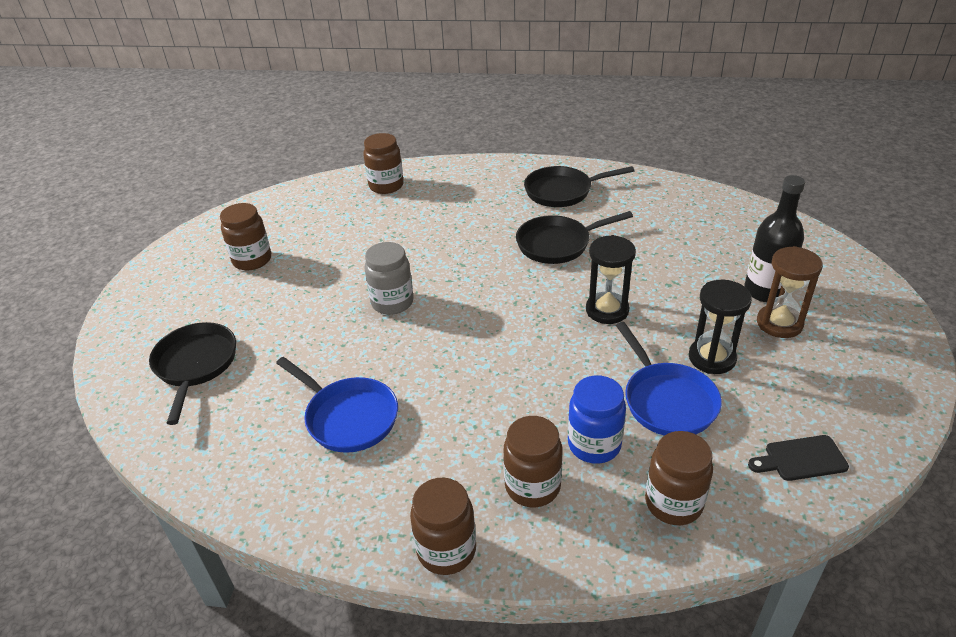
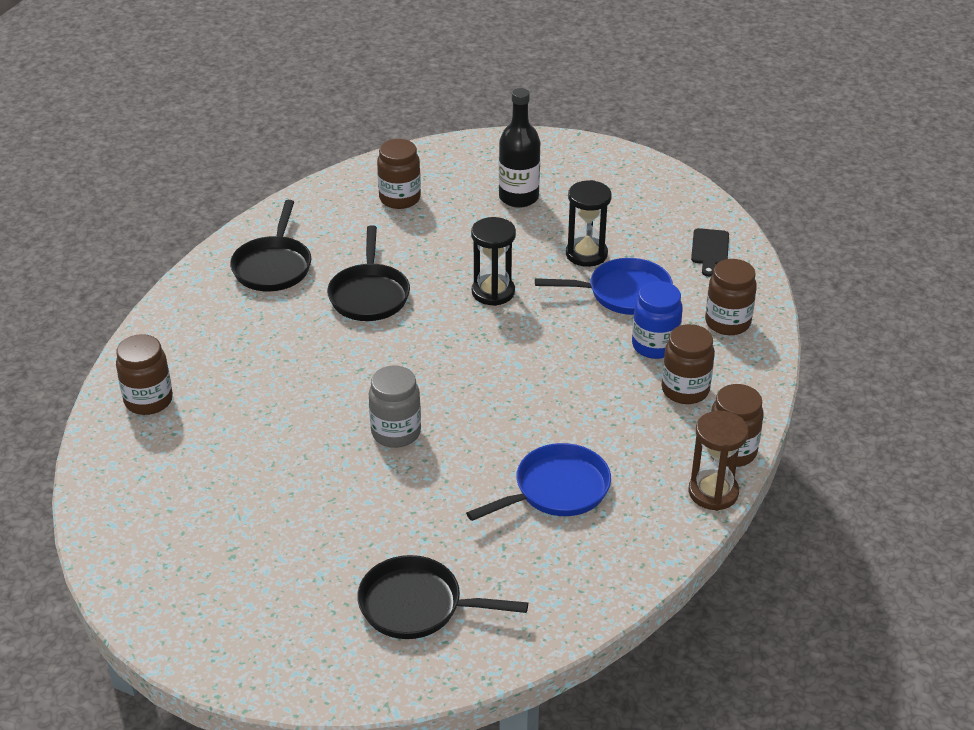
camera: 75 degrees left, 0 degrees up
brown jar [220,203,271,270] -> brown jar moved to [377,139,421,209]
brown hourglass [757,246,823,338] -> brown hourglass moved to [689,411,748,511]

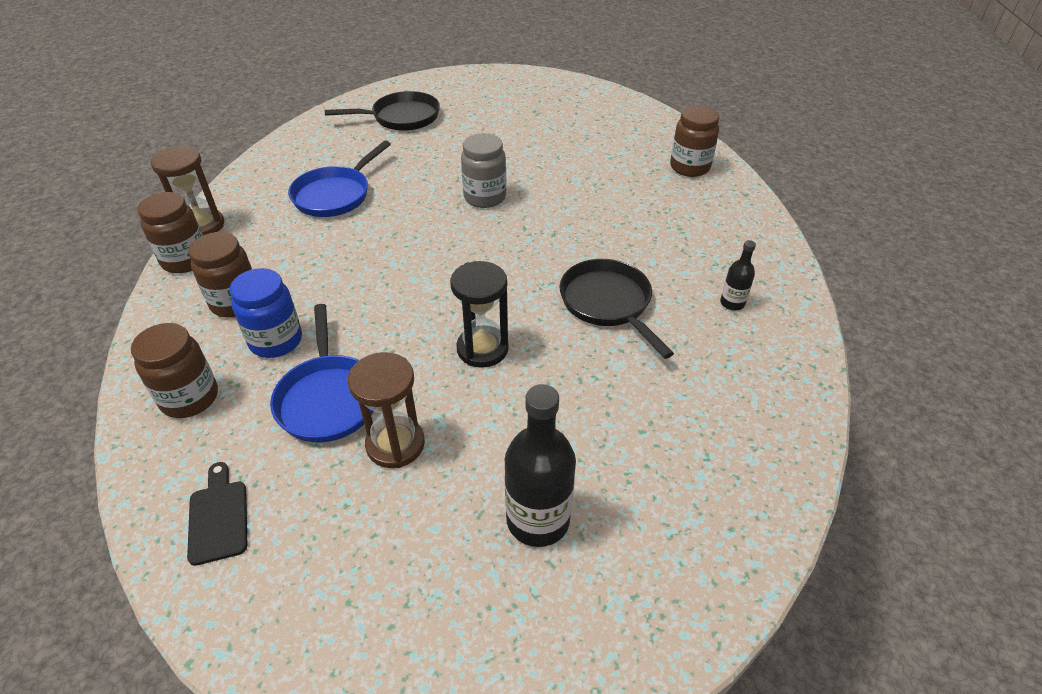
camera: 155 degrees right, 5 degrees up
black pan [230,200,311,291] -> black bottle [720,240,756,311]
brown jar [377,139,421,209] -> none
blue pan [535,258,673,315] -> blue pan turned 75 degrees counterclockwise [270,304,374,442]
black hourglass [566,180,612,267] -> brown hourglass [348,352,425,468]

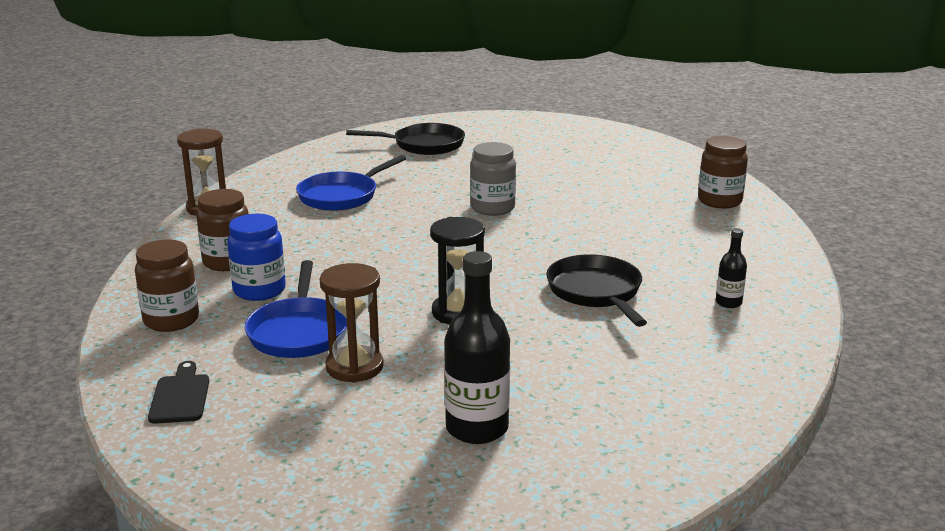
camera: 10 degrees right, 20 degrees down
brown jar [138,192,203,273] -> none

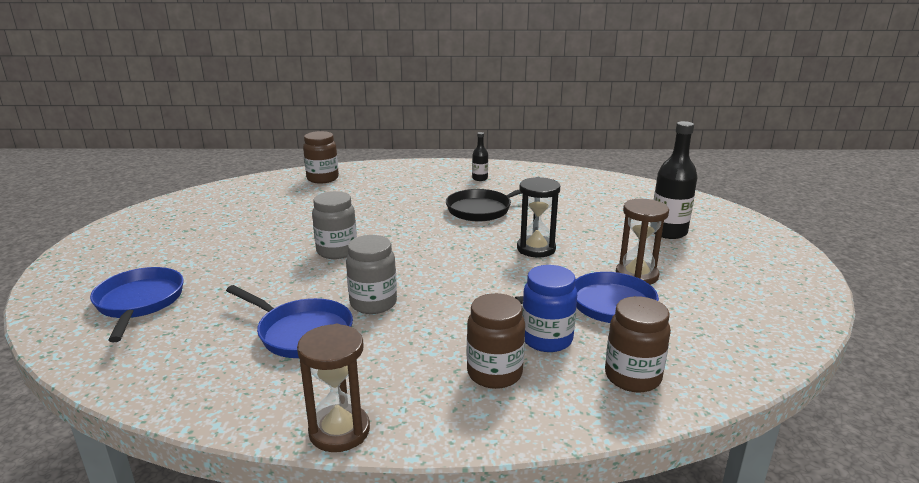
camera: 100 degrees left, 0 degrees up
black cutting board [148,361,209,424] -> none
black pan [346,123,465,155] -> blue pan [90,267,184,342]
none -> grey jar [346,235,397,314]

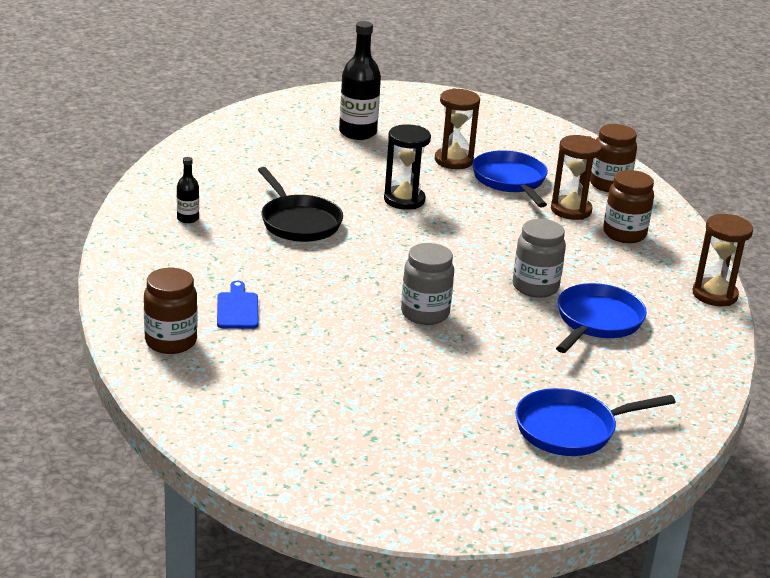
camera: 95 degrees left, 5 degrees up
blue jar [522,265,577,352] -> brown hourglass [551,135,602,220]
none -> blue cutting board [217,281,259,329]

